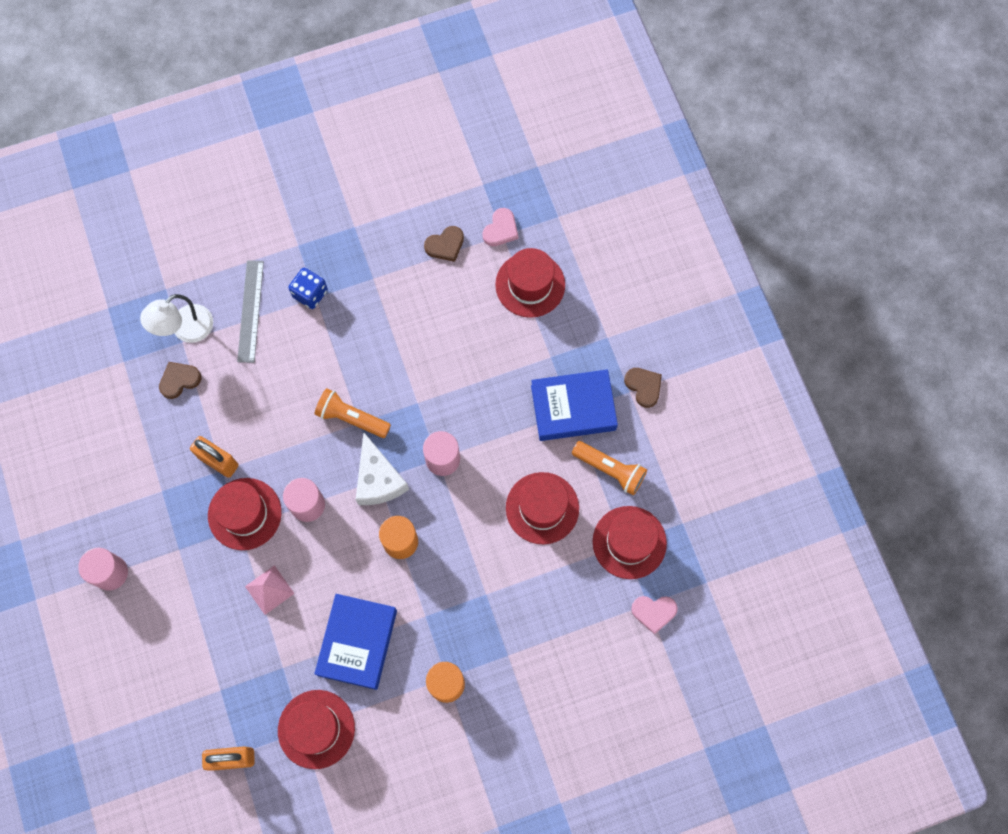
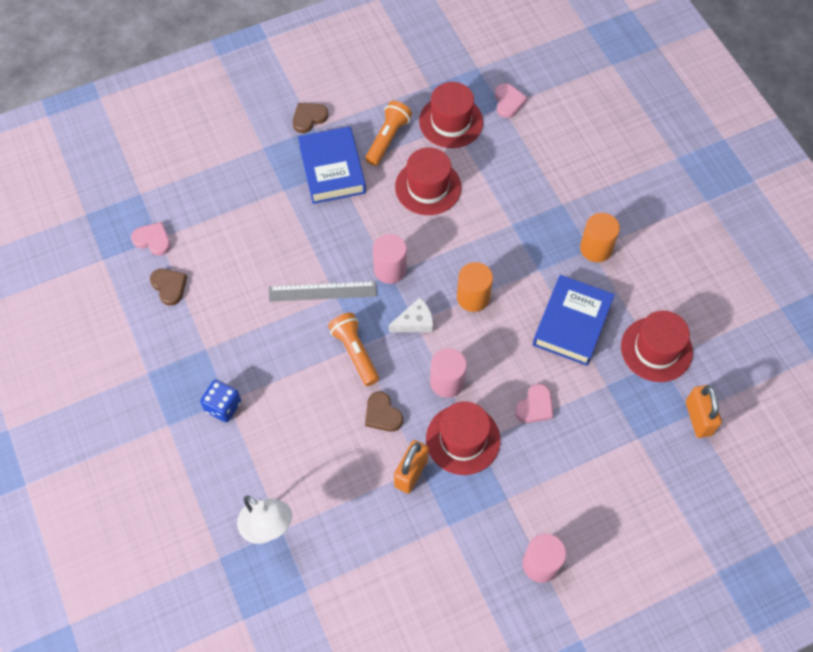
camera: 95 degrees left, 10 degrees down
brown heart [159,362,202,399] -> brown heart moved to [365,391,403,432]
grey ruler [237,260,264,363] -> grey ruler moved to [269,281,377,302]
pink pyramid [245,565,295,615] -> pink heart [515,384,554,423]
blue book [314,594,397,690] -> blue book turned 75 degrees counterclockwise [533,275,615,366]
orange flashlight [315,388,391,438] -> orange flashlight turned 135 degrees clockwise [328,312,379,386]
white cheese [356,433,409,505] -> white cheese [389,297,433,332], size x0.66
red hat [495,248,565,318] -> none

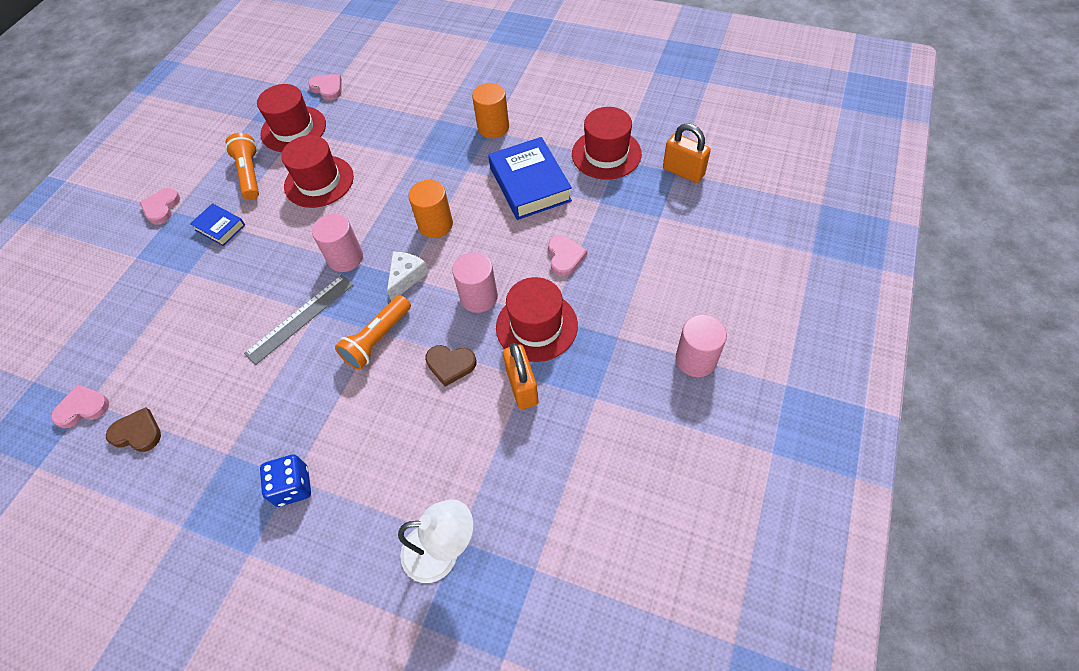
camera: 40 degrees left, 5 degrees down
brown heart [293,103,328,133] -> pink heart [140,188,180,225]
blue book [298,126,366,204] -> blue book [190,203,245,246], size x0.53
orange flashlight [328,312,379,386] -> orange flashlight turned 75 degrees counterclockwise [335,295,411,370]

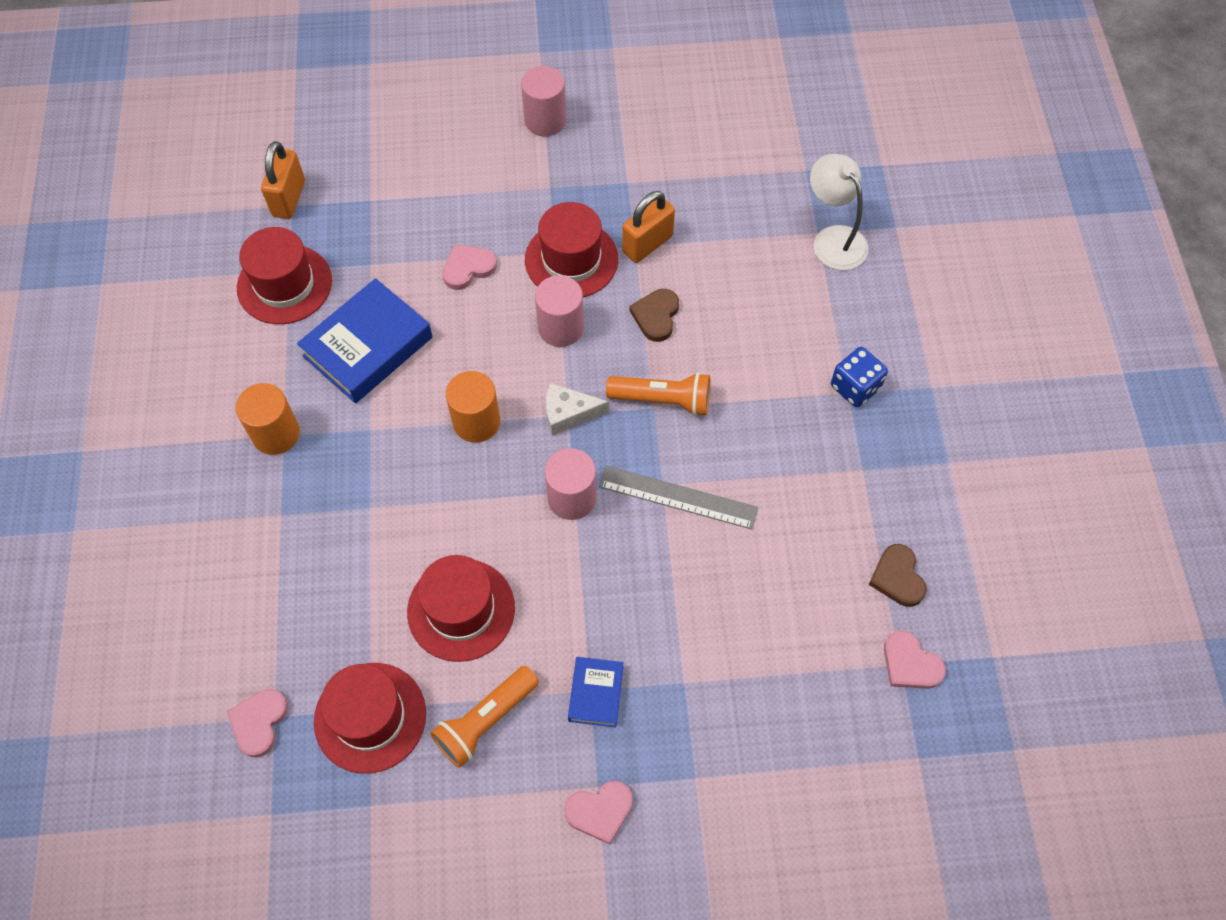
camera: 120 degrees left, 5 degrees up
brown heart [425,345,477,387] -> brown heart turned 150 degrees counterclockwise [629,289,679,342]

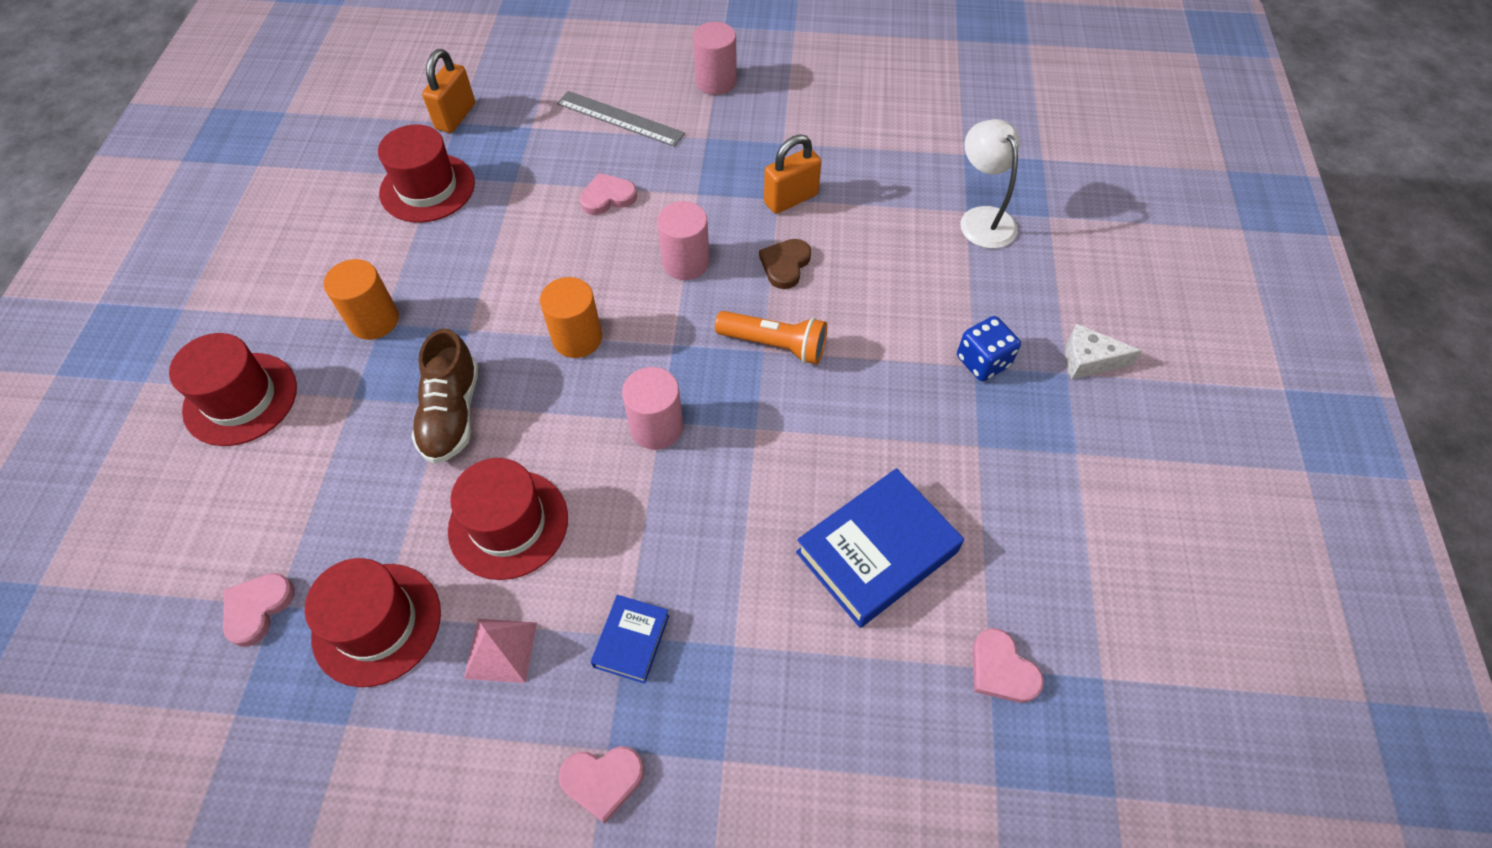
camera: 10 degrees right, 5 degrees down
blue book [297,278,433,403] -> blue book moved to [796,468,964,628]
orange flashlight [430,666,539,768] -> pink pyramid [464,619,537,683]
red hat [525,202,618,297] -> red hat moved to [169,333,297,446]
white cheese [546,383,609,436] -> white cheese moved to [1065,324,1142,379]
grey ruler [599,465,758,529] -> grey ruler moved to [557,91,685,147]
brown heart [869,544,927,607] -> none
none -> brown shoe [411,328,479,464]

